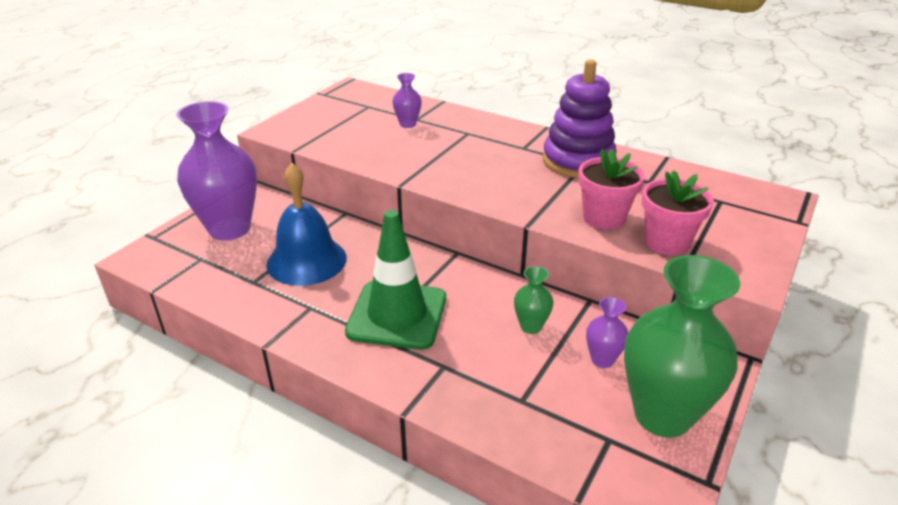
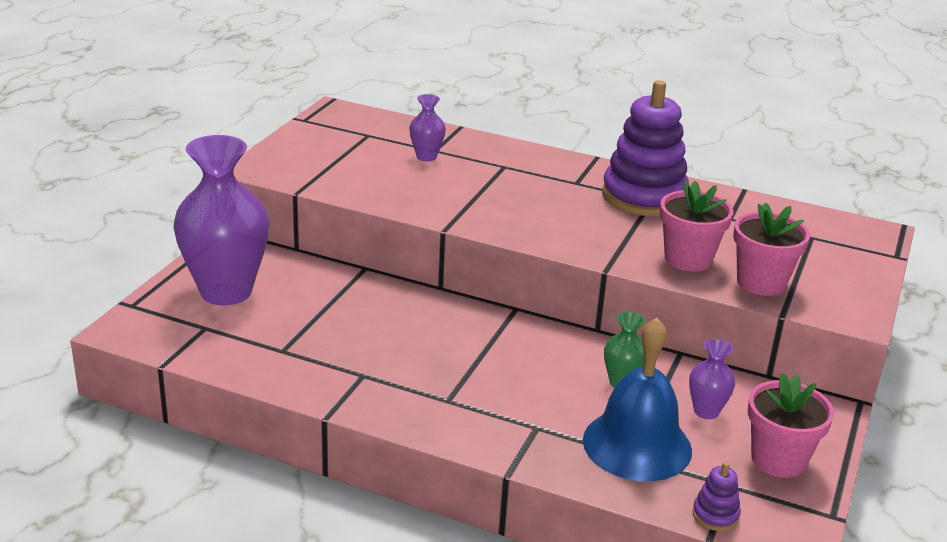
camera: 10 degrees left, 5 degrees down
blue bell [266,163,347,286] -> blue bell moved to [583,317,692,481]
green traffic cone [345,210,446,350] -> none
green vase [624,255,740,438] -> pink flower pot [748,373,834,478]
none -> purple stacking toy [692,462,741,531]

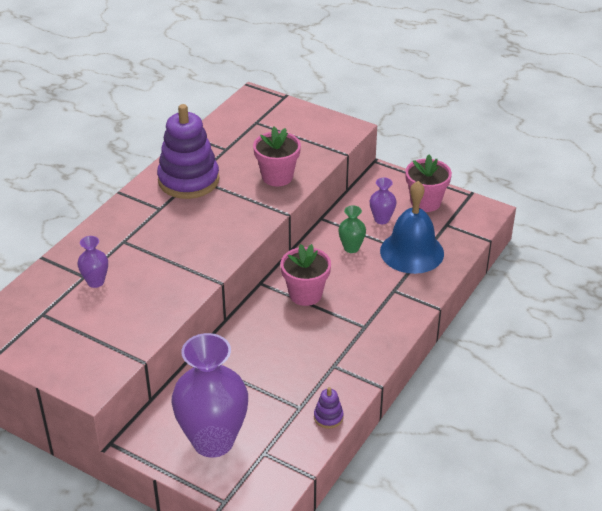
camera: 80 degrees left, 10 degrees up
purple stacking toy [692,462,741,531] -> purple stacking toy moved to [314,387,344,429]
pink flower pot [733,202,810,296] -> pink flower pot moved to [281,244,331,306]

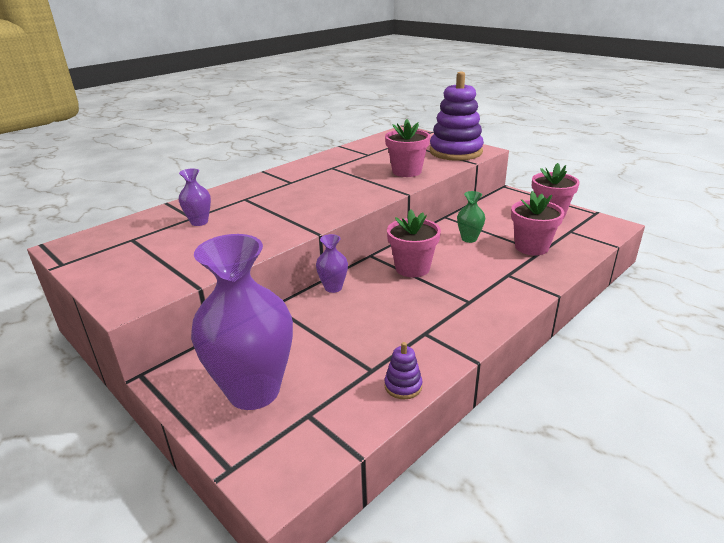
camera: 15 degrees right, 10 degrees down
purple stacking toy [157,104,219,199] -> purple stacking toy moved to [430,71,484,161]
purple vase [370,178,396,224] -> purple vase moved to [316,234,348,293]
blue bell [380,181,444,274] -> pink flower pot [511,191,564,255]

